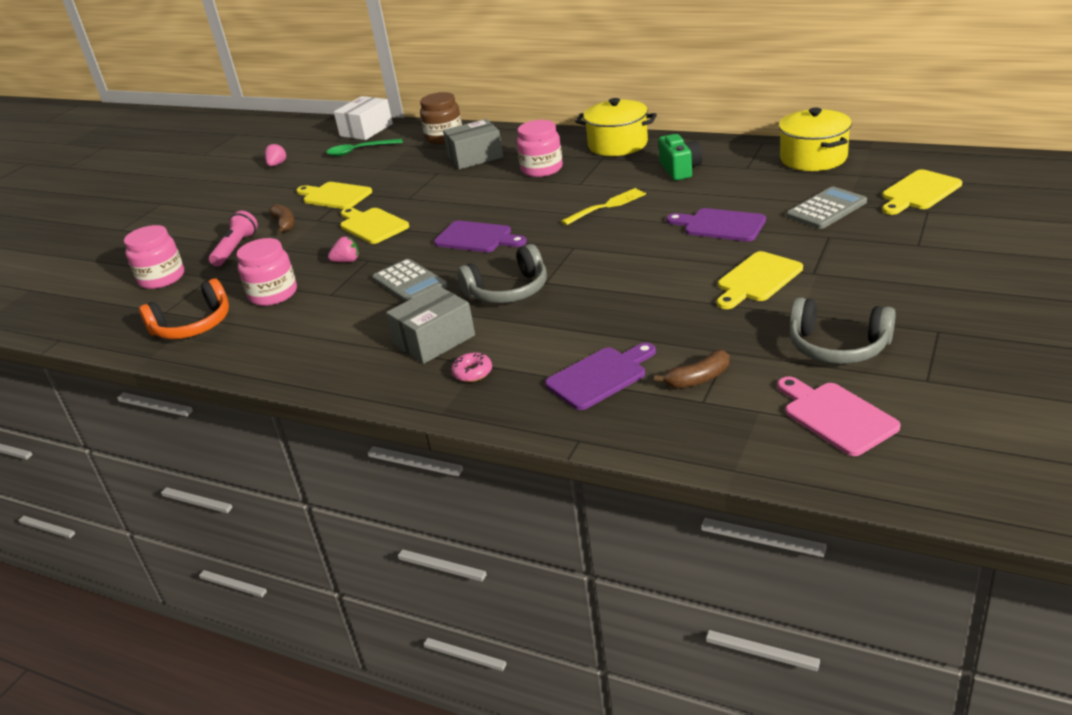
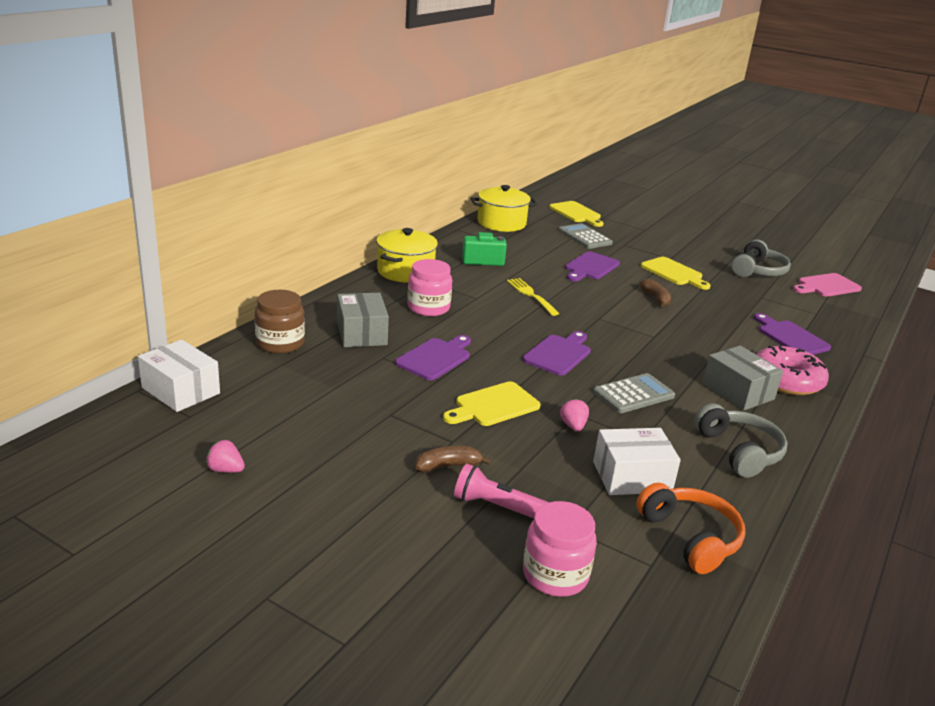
camera: 90 degrees left, 5 degrees down
pink jar [236,238,297,306] -> white box [593,428,681,495]
yellow cutting board [296,182,372,209] -> none
green spoon [326,139,403,156] -> none
pink donut [451,353,492,382] -> pink donut [756,345,829,395], size x2.26
grey headphones [457,244,547,303] -> grey headphones moved to [694,403,788,478]
brown banana [654,350,730,389] -> brown banana moved to [639,279,671,307]
none -> purple cutting board [395,335,471,380]

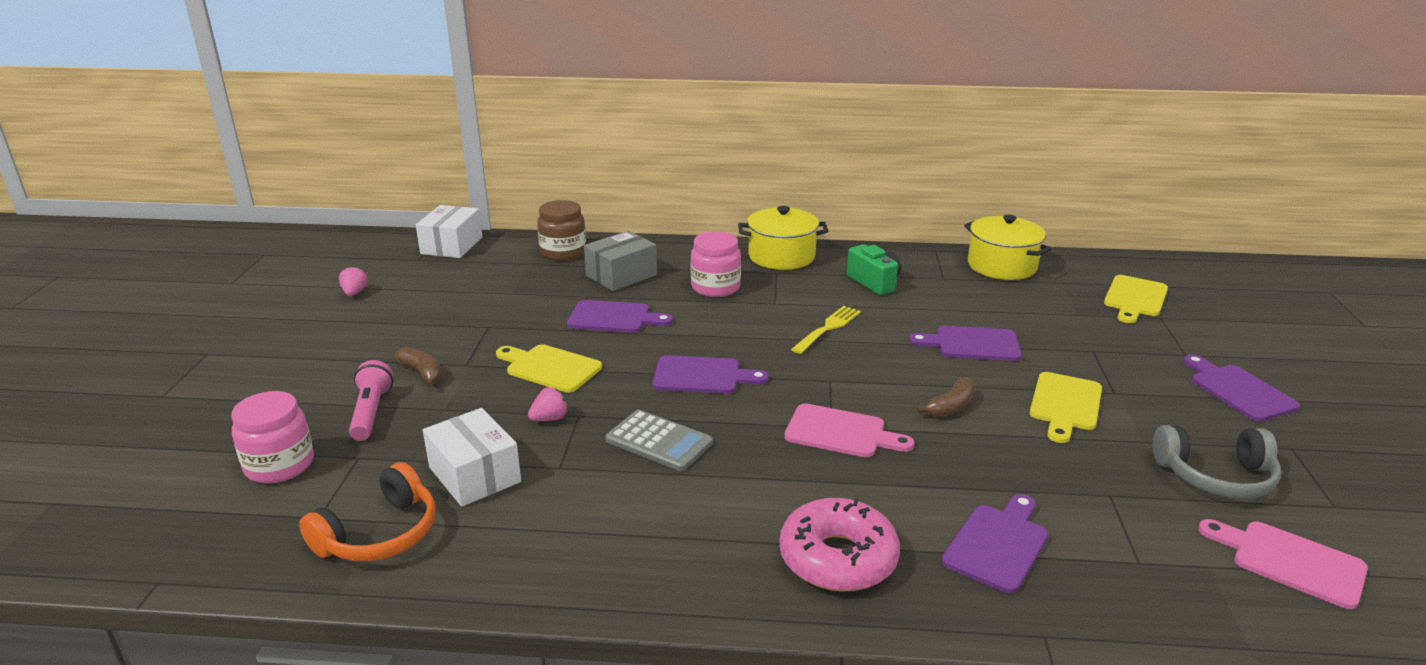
camera: 65 degrees right, 0 degrees up
grey calculator [558,223,613,249] -> none
grey headphones [694,403,788,478] -> none
grey box [702,346,783,410] -> none
none -> pink cutting board [784,403,914,458]
none -> purple cutting board [1183,354,1300,422]

